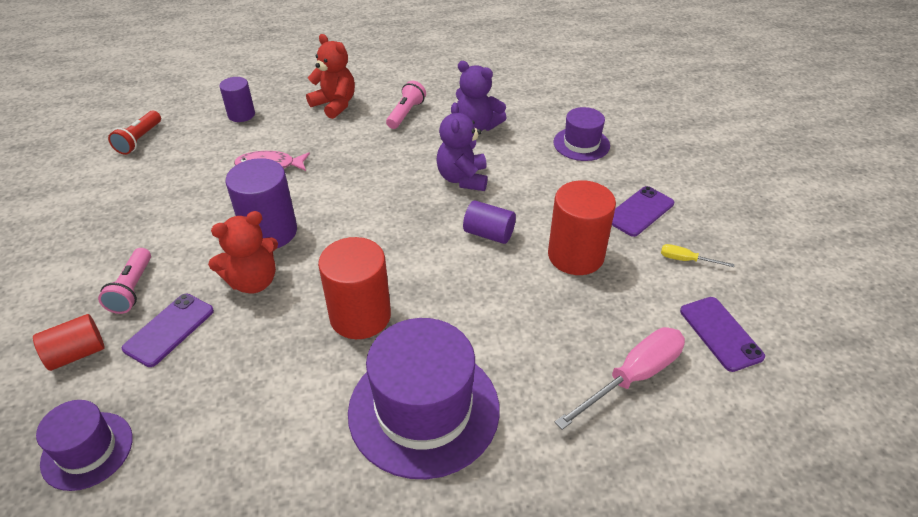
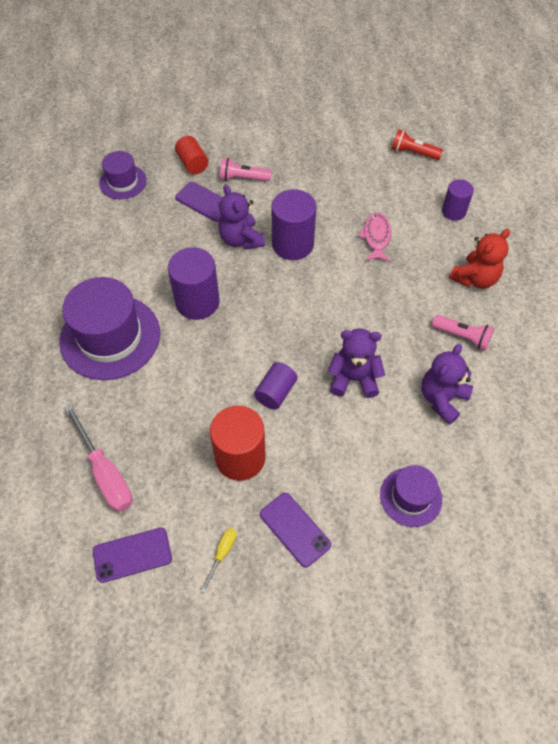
camera: 95 degrees right, 15 degrees up
red teddy bear [208,211,278,294] -> purple teddy bear [218,185,265,249]
red cylinder [318,237,391,339] -> purple cylinder [168,247,220,320]

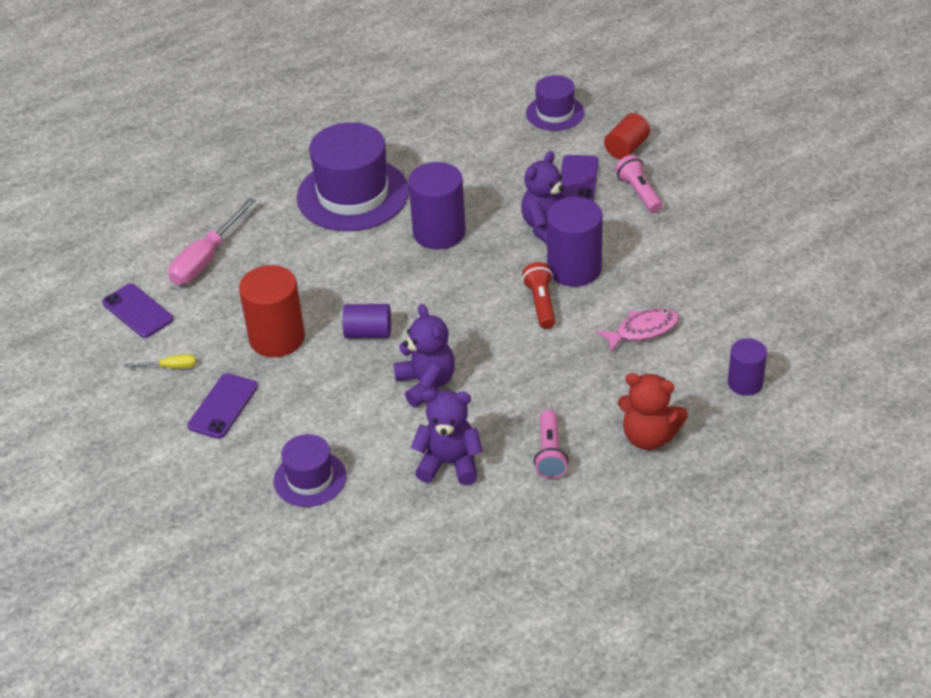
camera: 65 degrees right, 15 degrees down
red flashlight [391,129,443,160] -> red flashlight moved to [522,262,556,329]

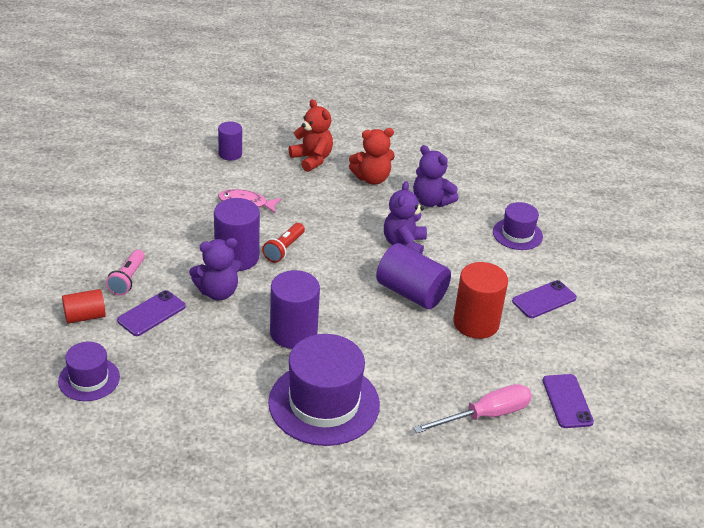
camera: 150 degrees left, 5 degrees down
yellow screwdriver [125,354,196,369] -> none
purple cylinder [343,304,391,338] -> purple cylinder [376,243,451,309], size x1.67
pink flashlight [534,410,568,479] -> red teddy bear [349,128,395,185]

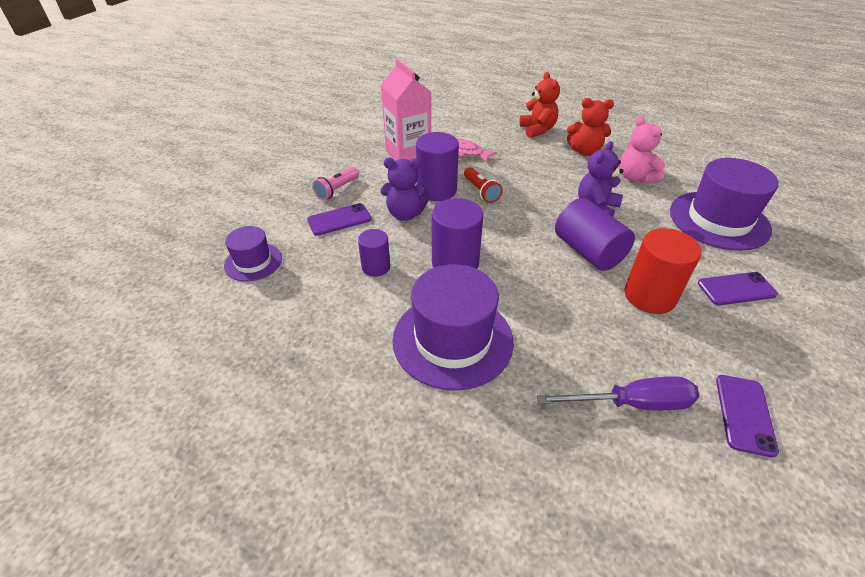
camera: 25 degrees right, 5 degrees up
red cylinder [62,289,106,324] -> none
purple cylinder [218,121,242,161] -> purple cylinder moved to [358,229,390,277]
red flashlight [262,223,305,263] -> red flashlight turned 75 degrees counterclockwise [464,167,503,203]
purple teddy bear [413,145,458,207] -> pink teddy bear [620,116,665,183]
pink screwdriver [413,384,532,433] -> purple screwdriver [537,377,699,410]
purple hat [493,202,543,250] -> purple hat [670,158,779,251], size x1.83
none -> pink carton [381,59,431,161]

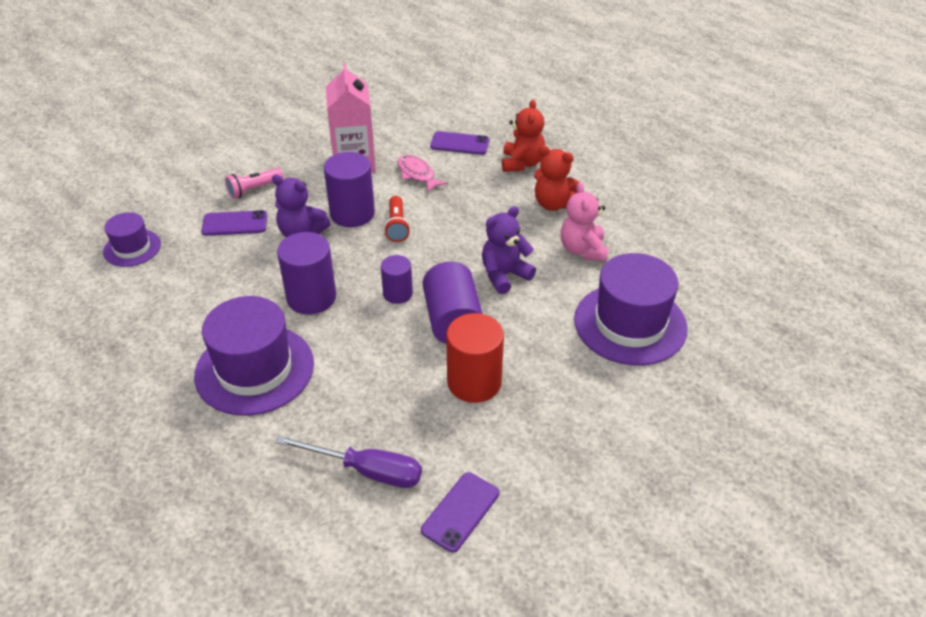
camera: 20 degrees right, 0 degrees up
purple cylinder [358,229,390,277] -> purple cylinder moved to [381,255,413,304]
purple phone [698,272,778,305] -> purple phone moved to [430,131,489,155]

